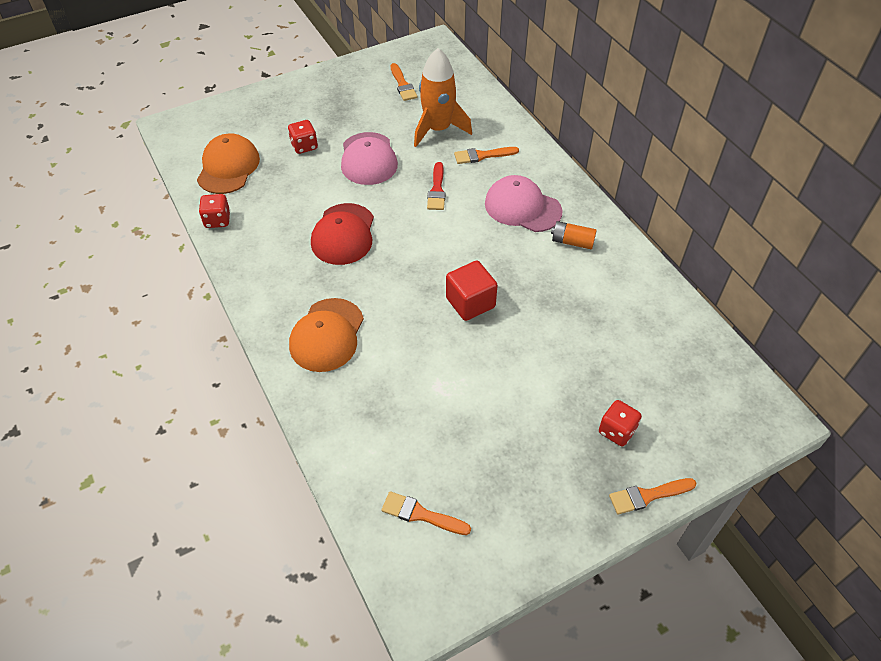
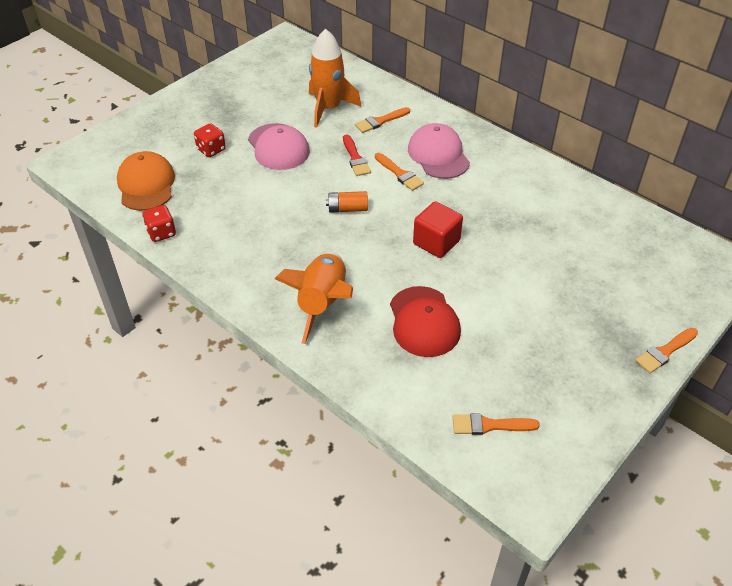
camera: 20 degrees left, 5 degrees down
orange cap [289,298,364,372] -> orange rocket [274,253,353,344]
red cap [311,203,374,265] -> red cap moved to [390,286,461,357]
orange brush [390,63,417,101] -> orange brush moved to [375,153,424,191]
pink cap [485,175,562,232] -> pink cap turned 60 degrees clockwise [408,123,470,179]
orange battery [551,221,597,249] -> orange battery moved to [326,191,368,213]
red dice [599,400,642,446] -> none

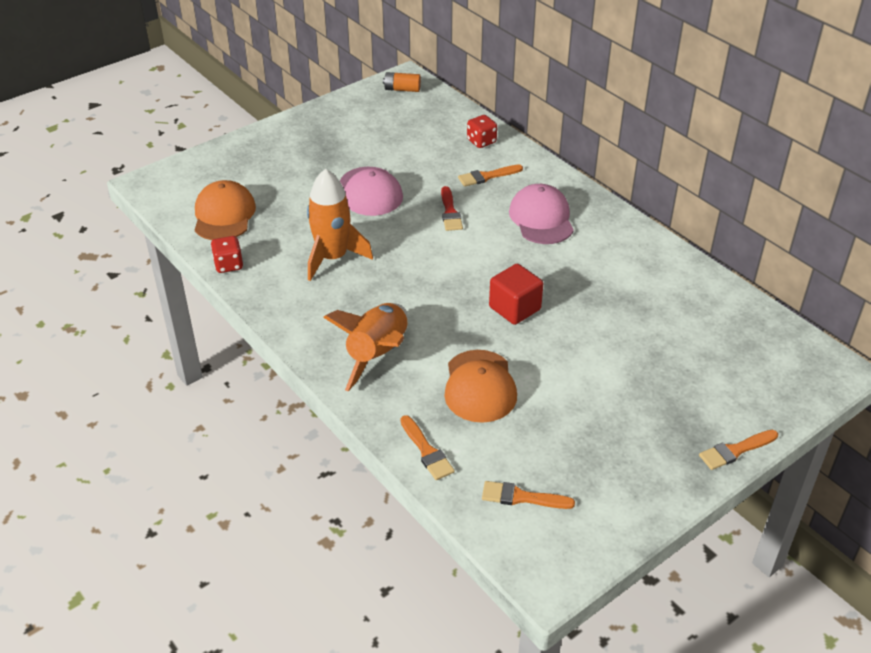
camera: 10 degrees right, 5 degrees down
red dice [194,123,226,157] -> red dice moved to [467,115,497,148]
orange rocket [309,29,361,128] -> orange rocket moved to [307,168,373,281]
orange battery [326,191,368,213] -> orange battery moved to [383,72,421,92]
orange brush [375,153,424,191] -> orange brush moved to [400,415,455,480]
red cap [390,286,461,357] -> orange cap [444,350,517,423]

